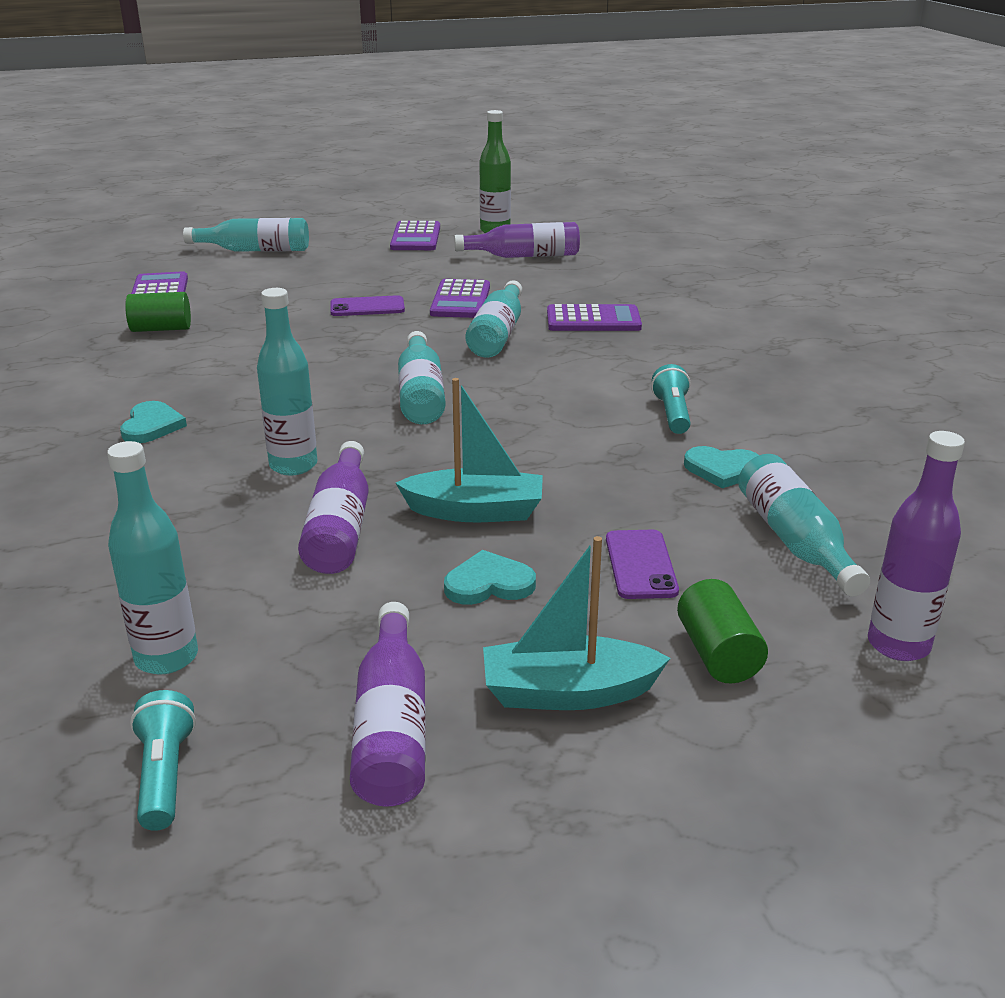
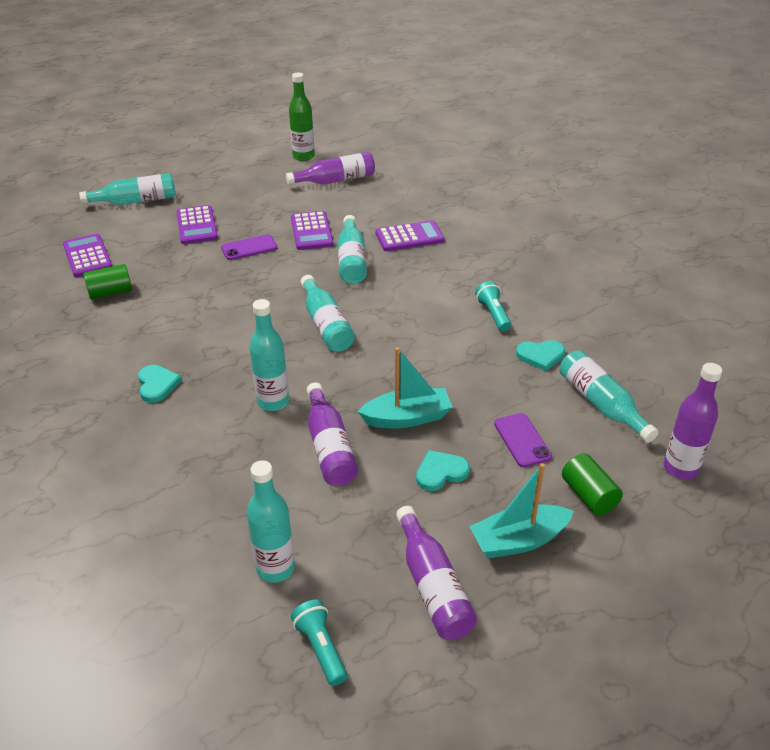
camera: 15 degrees left, 10 degrees up
purple calculator [390,221,440,250] -> purple calculator moved to [176,205,218,244]

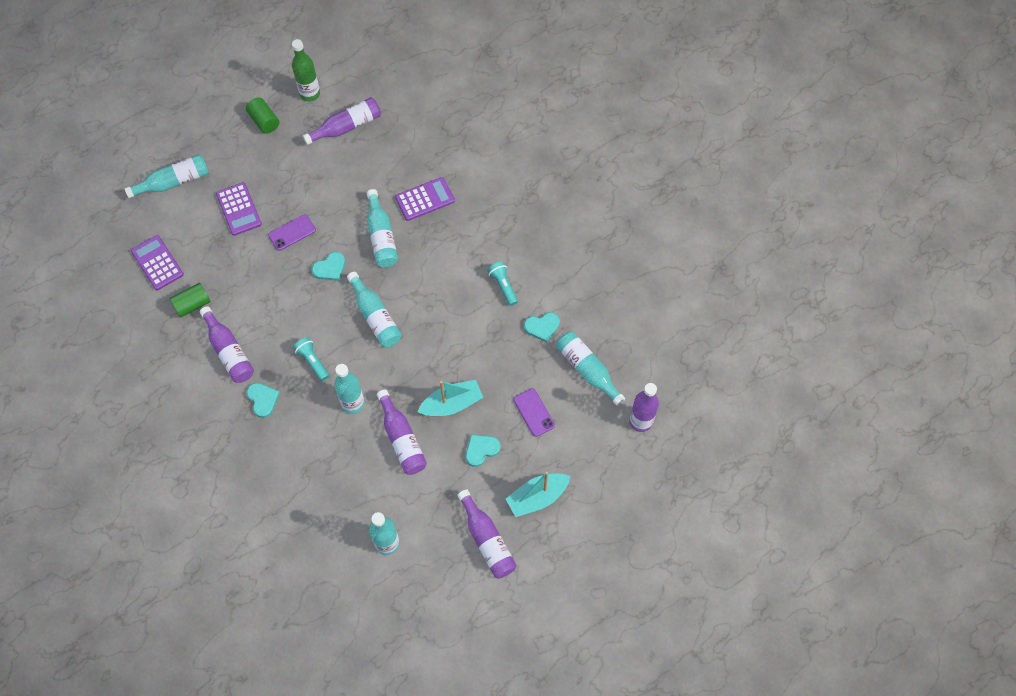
camera: 10 degrees left, 25 degrees up
purple calculator [291,211,333,250] -> none
turquoise flashlight [291,599,347,686] -> turquoise flashlight moved to [293,337,329,381]
green cylinder [562,454,623,516] -> green cylinder moved to [246,97,279,134]
none -> purple bottle [200,306,254,383]
none -> turquoise heart [312,252,345,281]

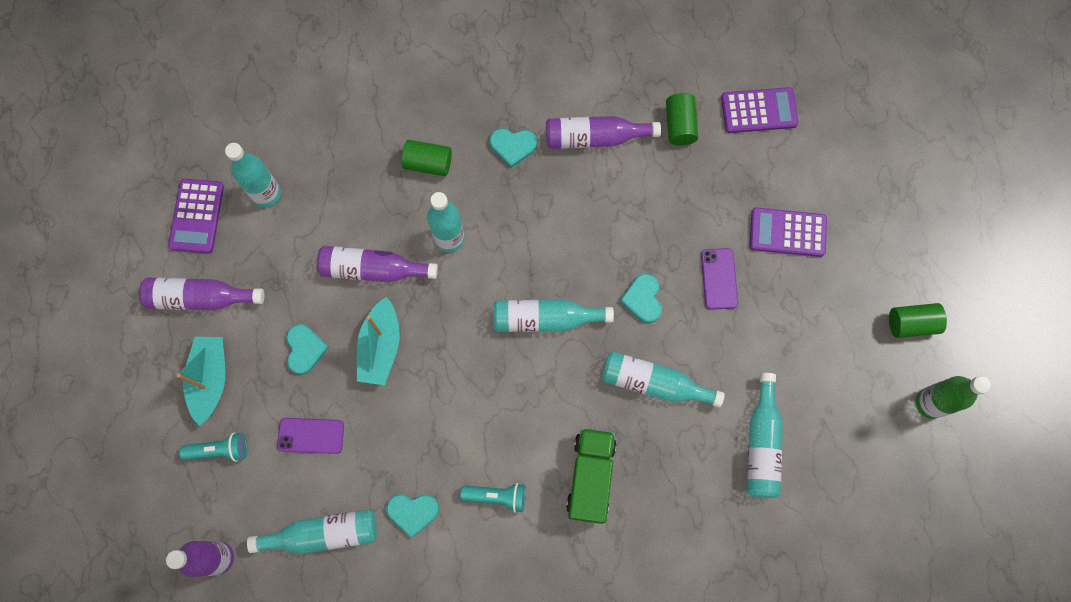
camera: 120 degrees right, 10 degrees up
turquoise bottle [125,154,209,198] -> turquoise bottle moved to [747,373,783,498]
turquoise flashlight [293,337,329,381] -> turquoise flashlight moved to [179,433,248,462]
purple bottle [303,97,381,145] -> none
purple calculator [395,177,455,221] -> purple calculator moved to [168,179,224,253]
turquoise heart [524,312,560,342] -> turquoise heart turned 105 degrees counterclockwise [386,494,439,538]
none -> green cylinder [402,140,452,176]
none -> green truck [566,428,616,524]

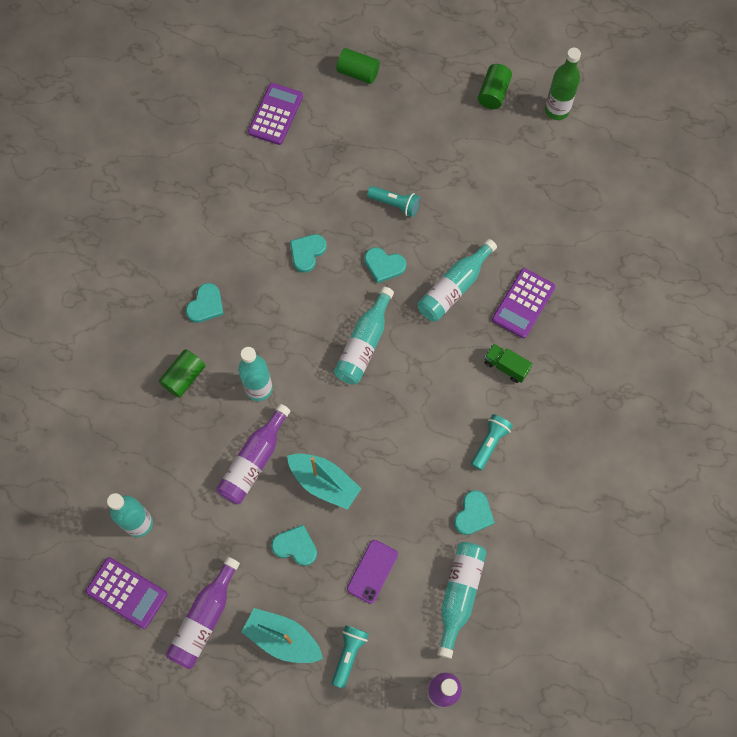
camera: 65 degrees left, 5 degrees down
purple bottle [546,116,661,149] -> none
green truck [566,428,616,524] -> green truck [484,343,533,383], size x0.59
green cylinder [666,93,698,145] -> green cylinder moved to [337,48,380,84]
purple phone [701,248,738,310] -> turquoise flashlight [367,186,420,217]
turquoise bottle [747,373,783,498] -> none
purple calculator [750,207,827,257] -> purple calculator moved to [492,268,556,338]
none -> turquoise heart [290,234,327,273]

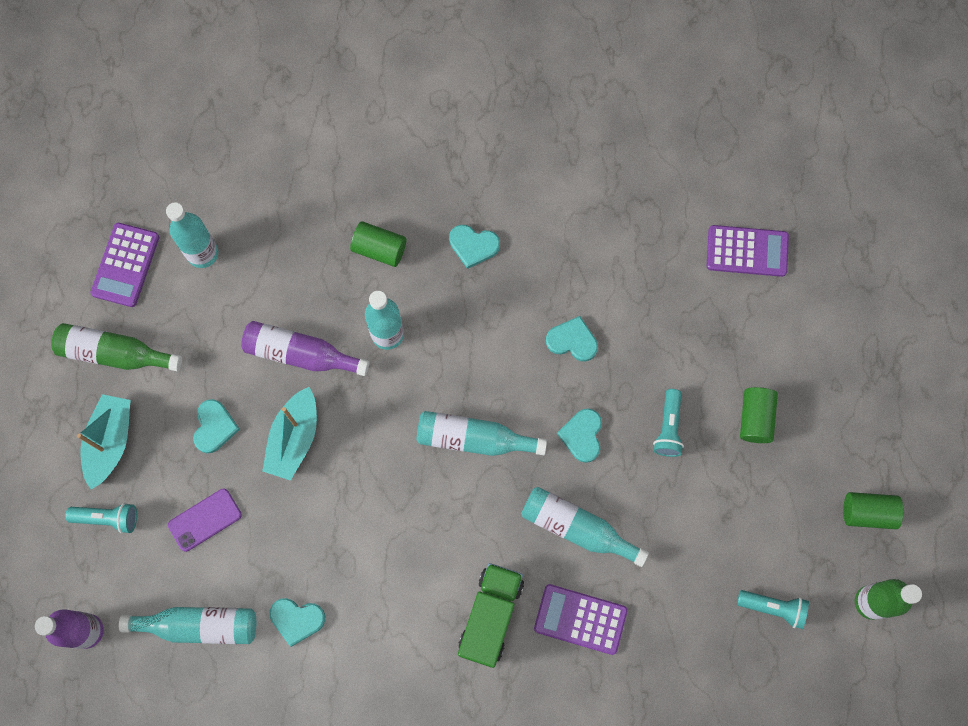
camera: 75 degrees right, 5 degrees up
purple bottle [166,557,240,669] -> green bottle [51,323,182,371]
green cylinder [337,48,380,84] -> green cylinder moved to [740,387,778,443]
purple phone [347,540,398,604] -> purple phone turned 45 degrees counterclockwise [168,489,242,552]
turquoise flashlight [471,414,513,470] -> turquoise flashlight moved to [737,590,809,629]
green truck [484,343,533,383] -> green truck [458,563,524,668], size x1.69

